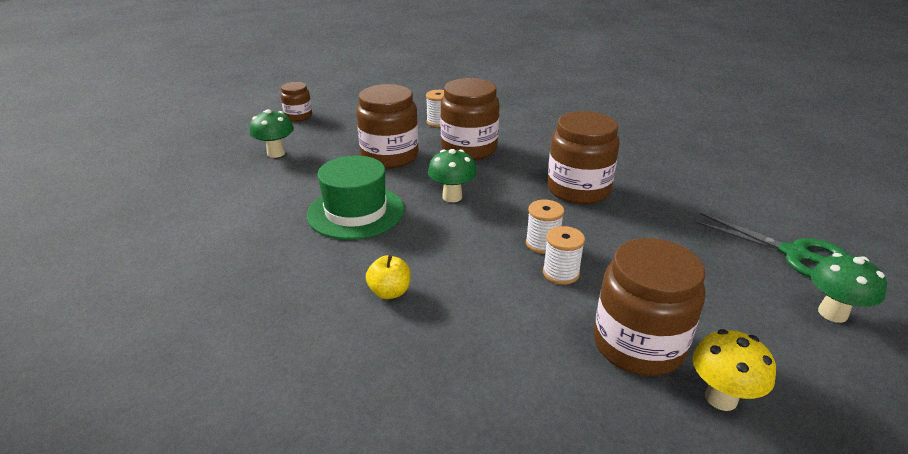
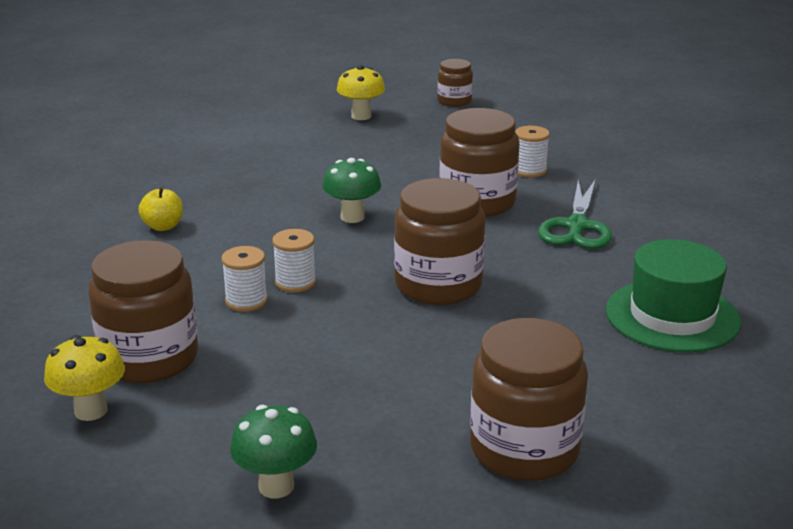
camera: 65 degrees right, 5 degrees down
green mushroom [250,109,294,158] -> yellow mushroom [337,65,385,120]
green hat [307,155,404,240] -> green hat moved to [606,239,741,353]
brown jar [356,84,418,168] -> brown jar moved to [470,318,588,481]
green scissors [694,213,848,278] -> green scissors moved to [538,180,612,249]

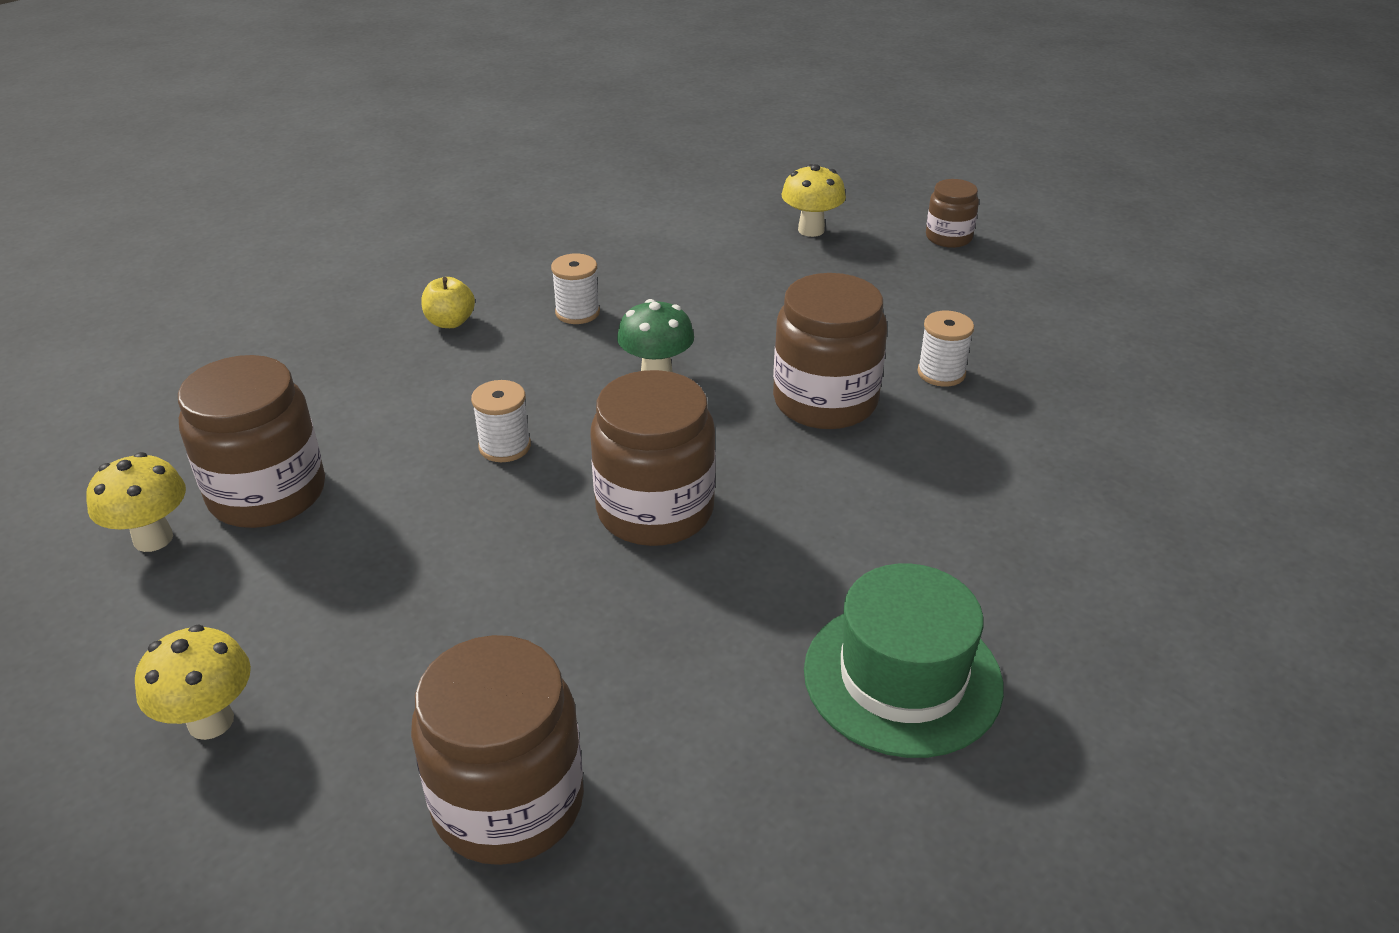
camera: 30 degrees right, 10 degrees up
white spool [221,246,268,312] -> white spool moved to [551,253,600,324]
green mushroom [230,405,317,498] -> yellow mushroom [135,625,251,740]
green scissors [538,180,612,249] -> none

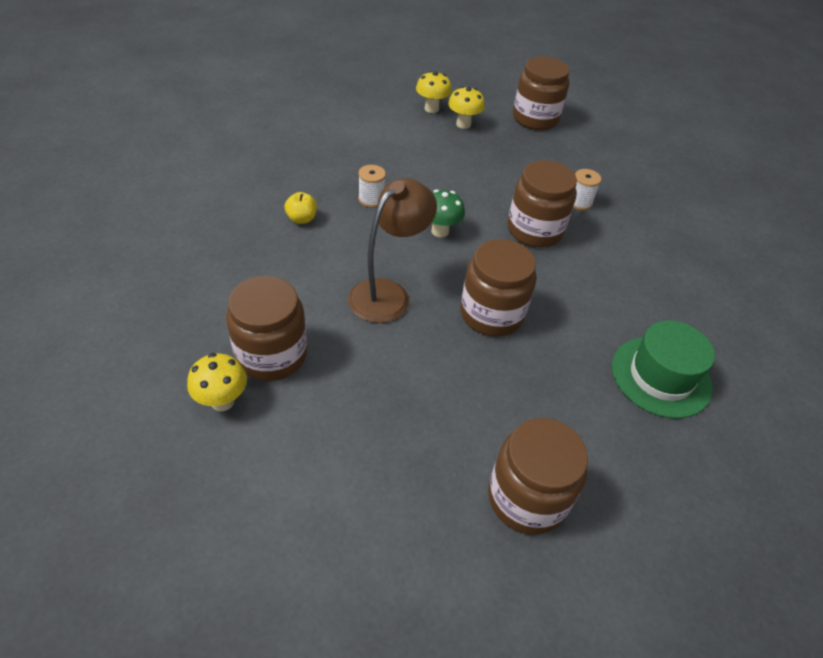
camera: 25 degrees left, 10 degrees up
yellow mushroom [135,625,251,740] -> yellow mushroom moved to [416,71,452,113]
white spool [471,380,531,462] -> brown lamp [348,178,437,323]
brown jar [926,179,979,248] -> brown jar [513,56,570,130], size x1.83

